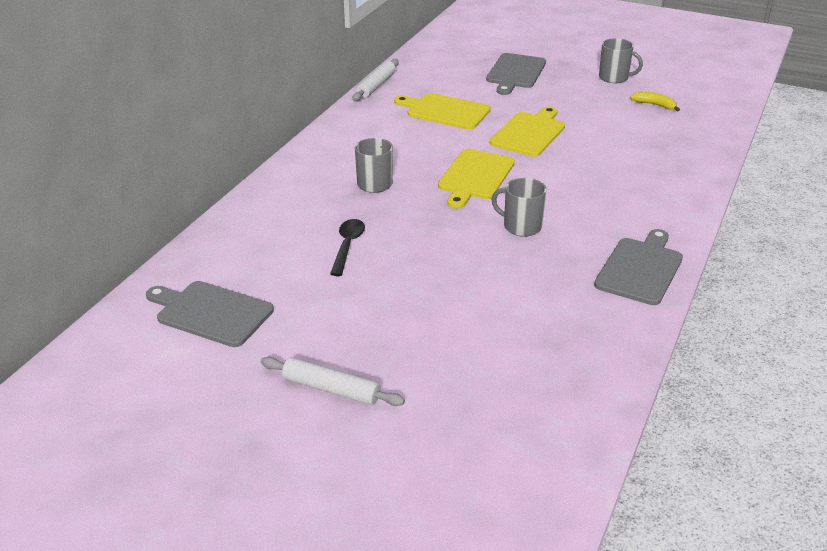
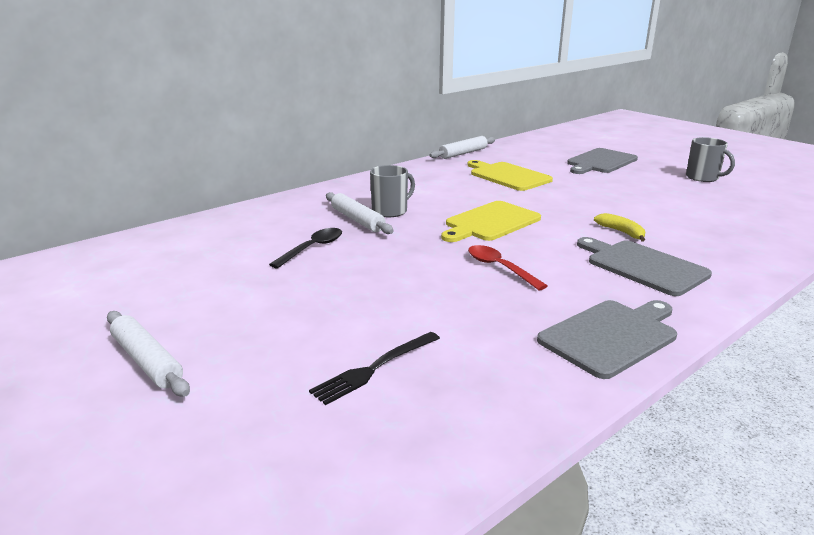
camera: 25 degrees right, 10 degrees down
grey cutting board [146,281,274,347] -> grey cutting board moved to [577,237,712,296]
yellow cutting board [490,106,565,157] -> none
grey mug [491,178,547,237] -> red spoon [468,245,548,290]
yellow banana [630,91,680,112] -> yellow banana moved to [594,213,645,242]
none -> black fork [309,332,440,405]
none -> white rolling pin [326,192,394,234]

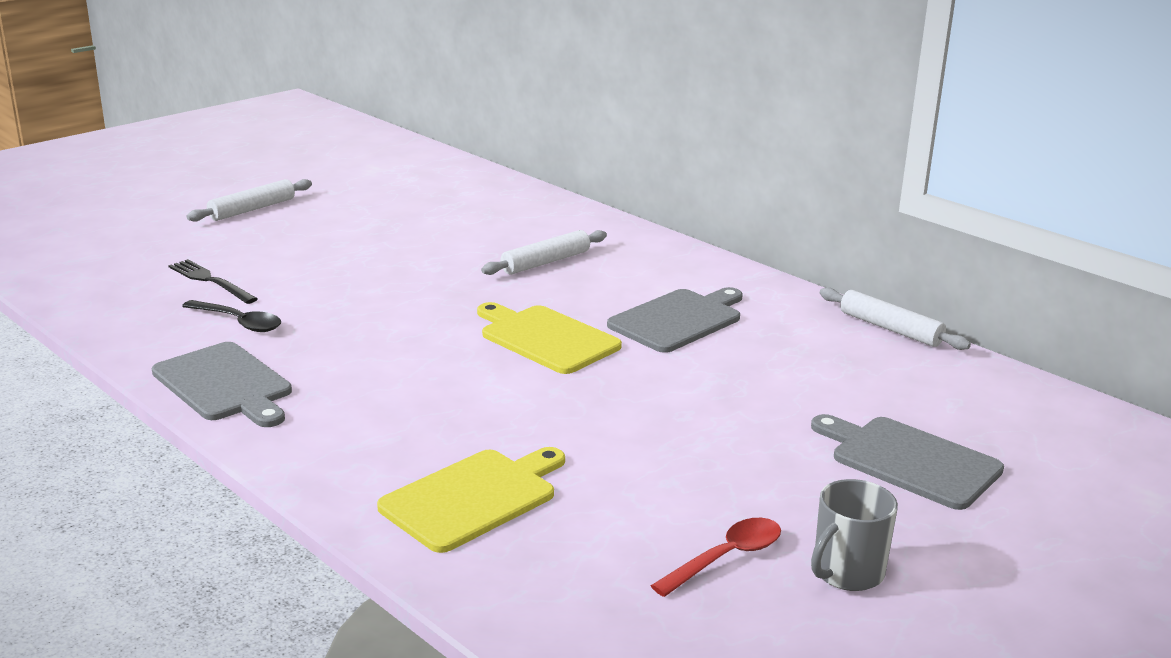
camera: 85 degrees right, 0 degrees up
black spoon [269,228,342,268] -> black spoon moved to [182,300,281,332]
grey mug [370,165,415,217] -> none
yellow cutting board [467,160,553,191] -> yellow cutting board moved to [377,447,565,553]
red spoon [468,245,548,290] -> red spoon moved to [651,518,781,597]
grey cutting board [577,237,712,296] -> grey cutting board moved to [607,287,743,353]
yellow banana [594,213,645,242] -> none

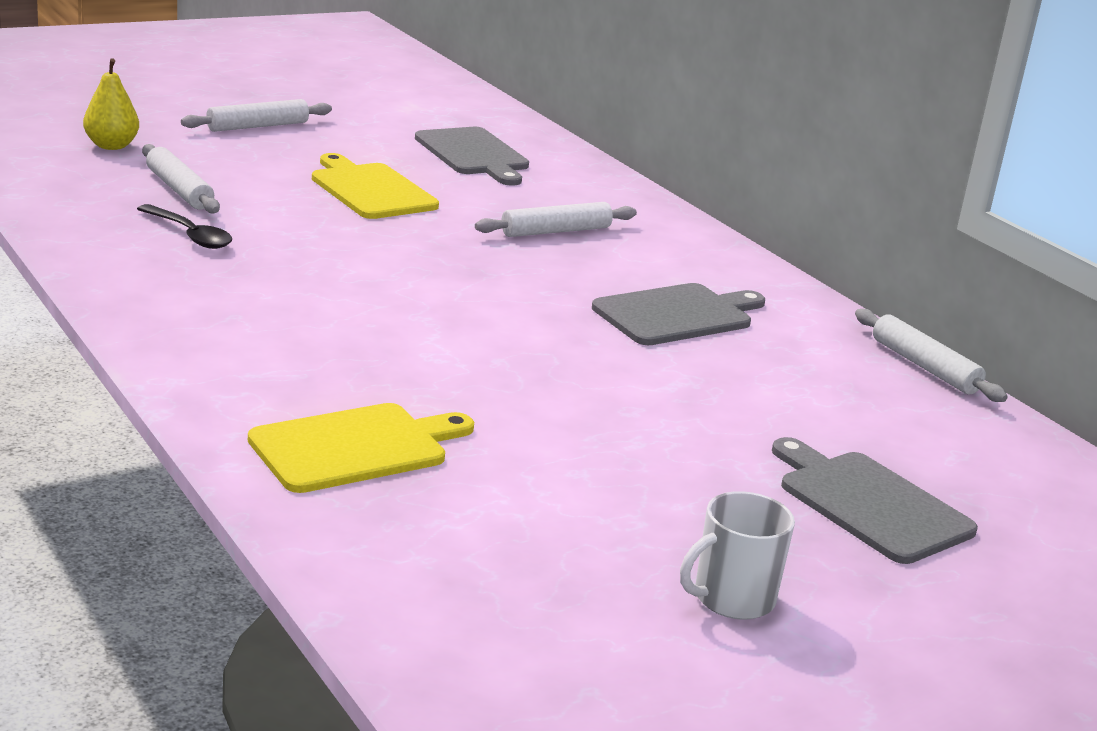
camera: 10 degrees right, 0 degrees up
grey cutting board [152,342,292,427] -> grey cutting board moved to [415,127,529,185]
black fork [168,259,258,304] -> white rolling pin [142,144,220,213]
yellow cutting board [477,302,622,374] -> yellow cutting board moved to [312,153,439,219]
red spoon [651,518,781,597] -> none
grey mug [811,479,898,591] -> white mug [680,491,795,620]
none -> yellow pear [83,58,139,150]

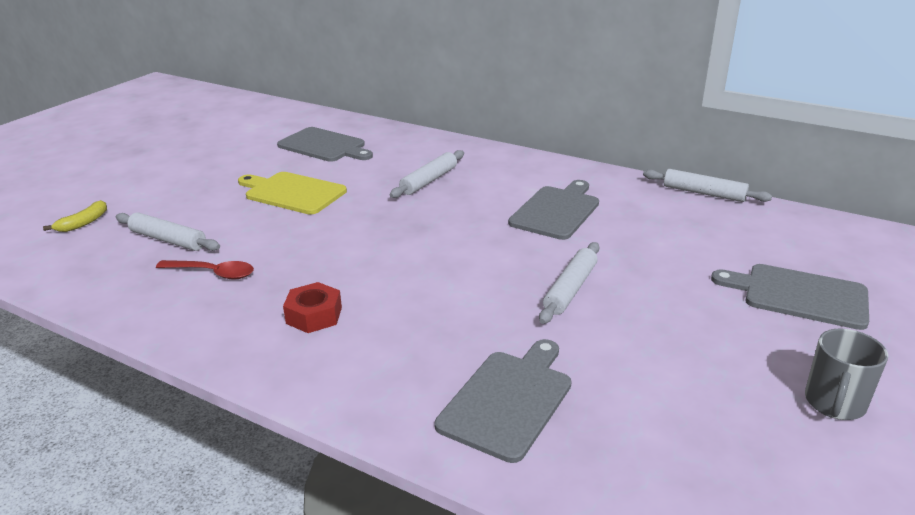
camera: 25 degrees left, 5 degrees up
yellow pear [83,58,139,150] -> yellow banana [43,200,107,232]
black spoon [137,204,232,249] -> red spoon [156,260,254,280]
white rolling pin [181,99,332,132] -> white rolling pin moved to [539,242,600,324]
yellow cutting board [248,403,474,493] -> grey cutting board [435,339,572,463]
white mug [680,491,795,620] -> grey mug [805,329,888,420]
none -> red nut [283,282,342,333]

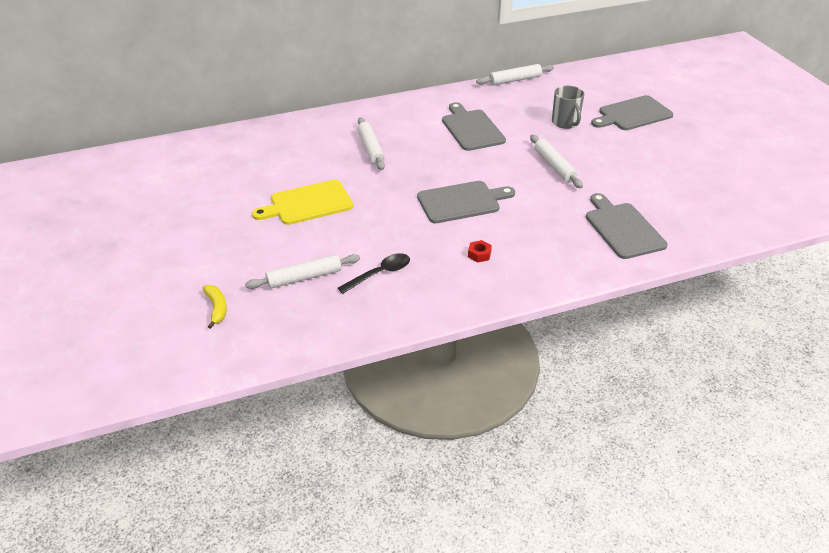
camera: 50 degrees left, 10 degrees up
red spoon [156,260,254,280] -> black spoon [338,253,410,294]
grey cutting board [277,127,373,162] -> grey cutting board moved to [417,181,515,223]
red nut [283,282,342,333] -> red nut [468,240,492,263], size x0.61
grey mug [805,329,888,420] -> grey mug moved to [552,86,584,129]

